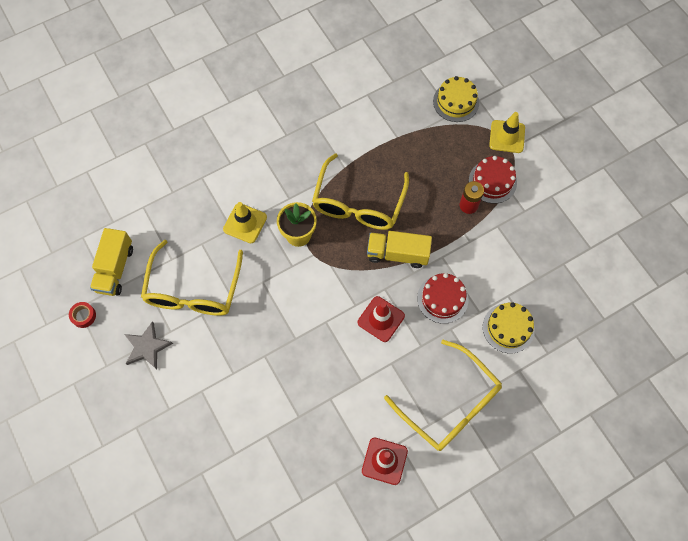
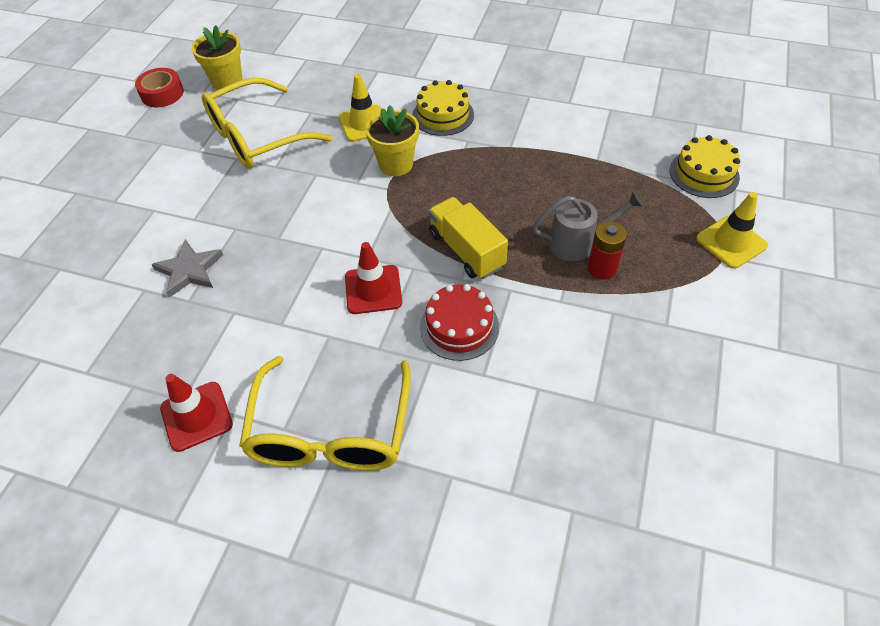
camera: 50 degrees right, 15 degrees down
red tape [69,302,96,328] -> red tape [135,68,184,107], size x1.51
yellow truck [90,228,133,296] -> yellow flower pot [192,25,243,90]
grey star [124,321,173,370] -> grey star moved to [151,239,223,298]
yellow glasses [312,153,409,230] -> none
red cake [469,156,517,204] -> none
yellow cake [483,303,535,353] -> yellow cake moved to [412,80,474,136]
none -> grey watering can [532,191,644,261]

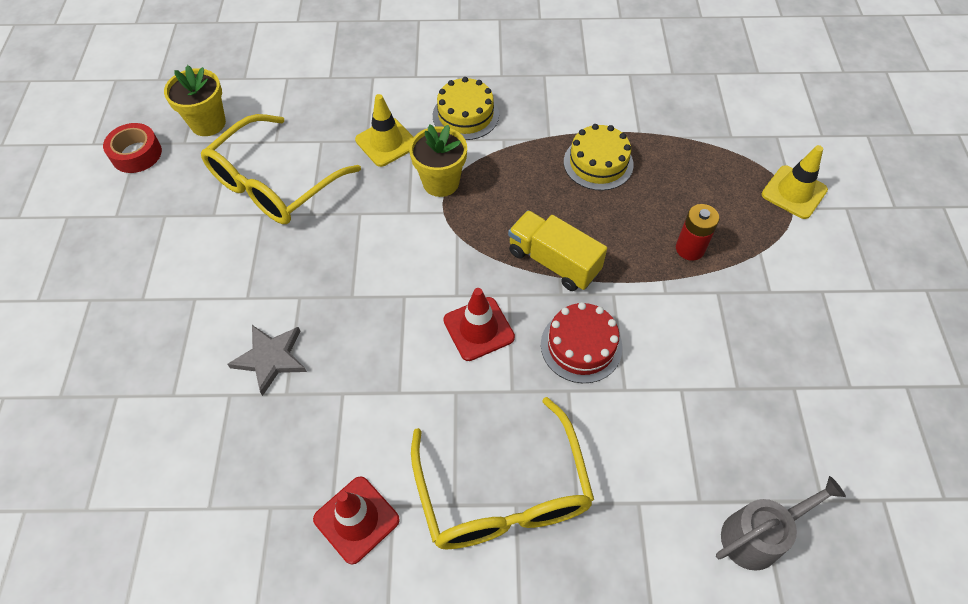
camera: 20 degrees left, 5 degrees up
grey watering can [532,191,644,261] -> grey watering can moved to [716,476,846,571]
yellow cake [670,135,741,198] -> yellow cake moved to [564,124,634,191]

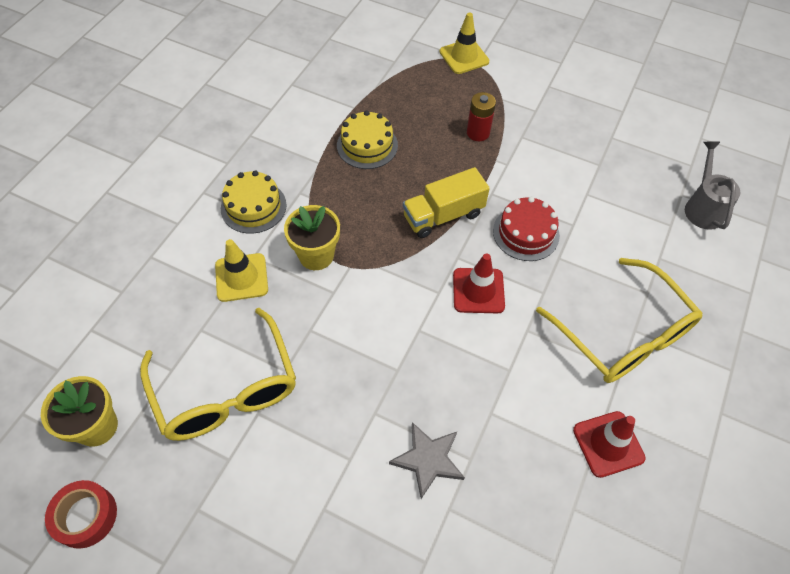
camera: 65 degrees left, 0 degrees up
yellow glasses [411,397,594,549] -> yellow glasses turned 45 degrees clockwise [536,258,703,383]

